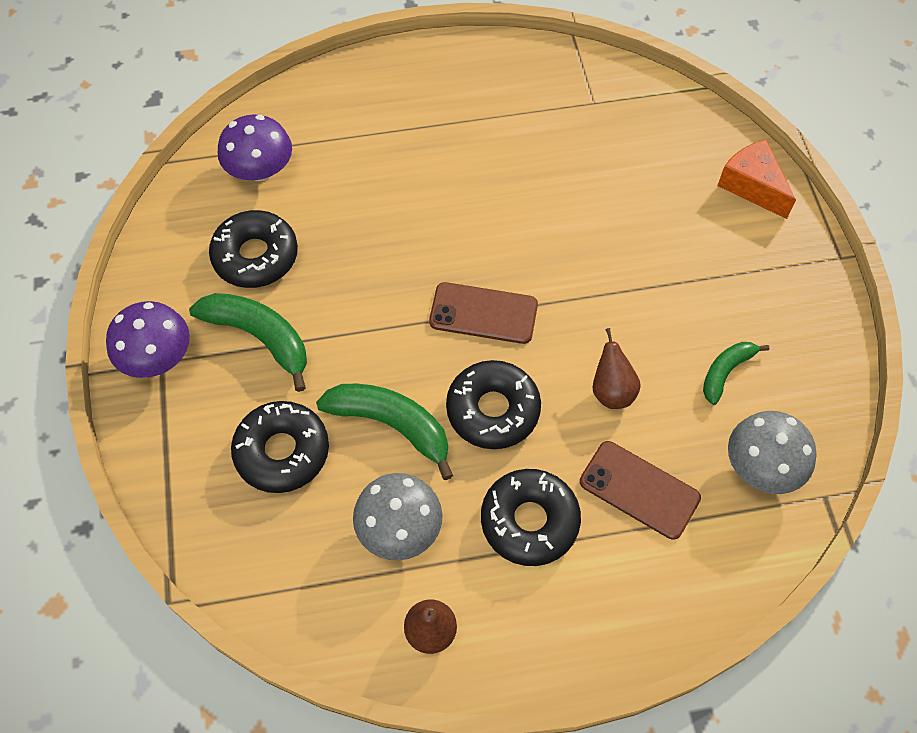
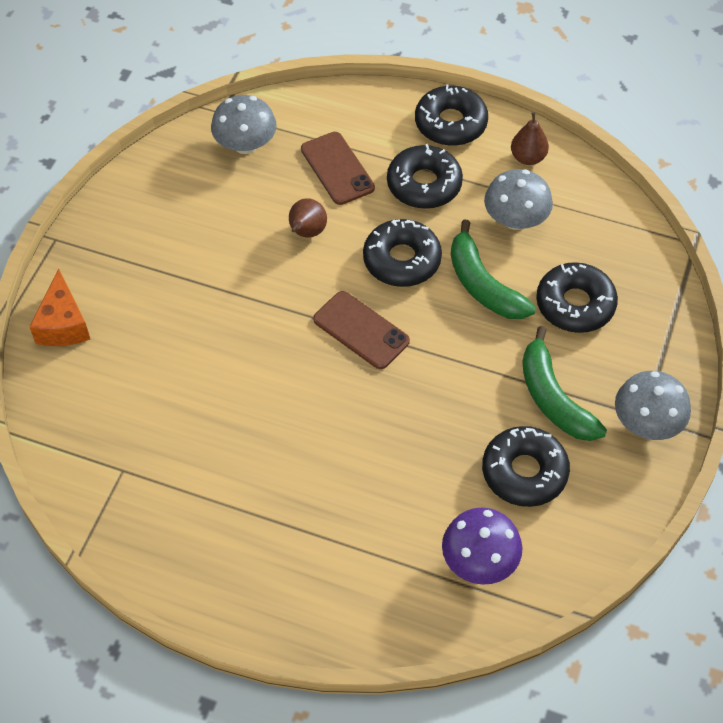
camera: 150 degrees left, 5 degrees down
purple mushroom [106,301,190,378] -> grey mushroom [615,371,691,440]
green banana [703,342,769,405] -> none
none -> black donut [415,84,488,146]

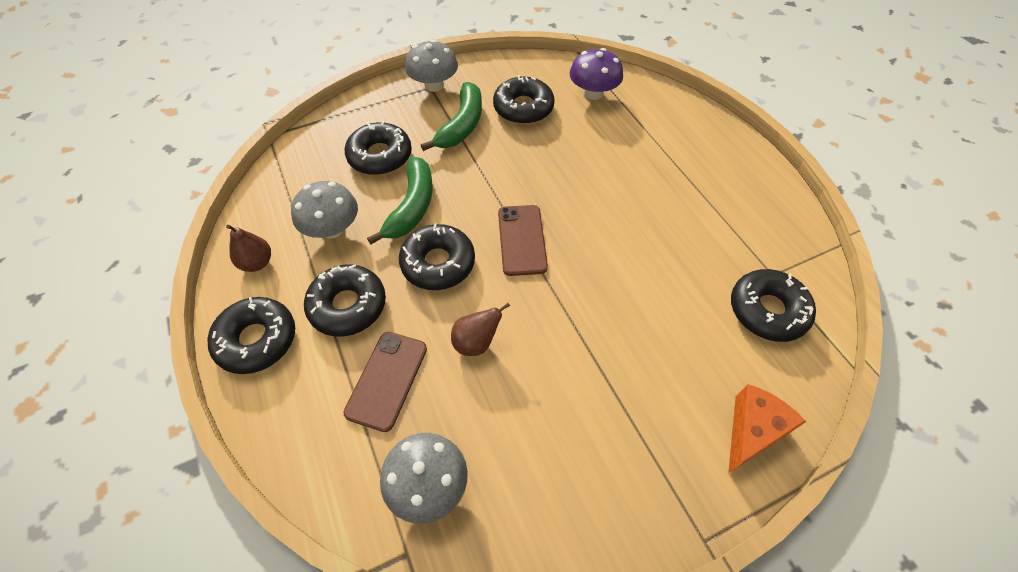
camera: 135 degrees left, 0 degrees up
none -> black donut [731,269,816,342]

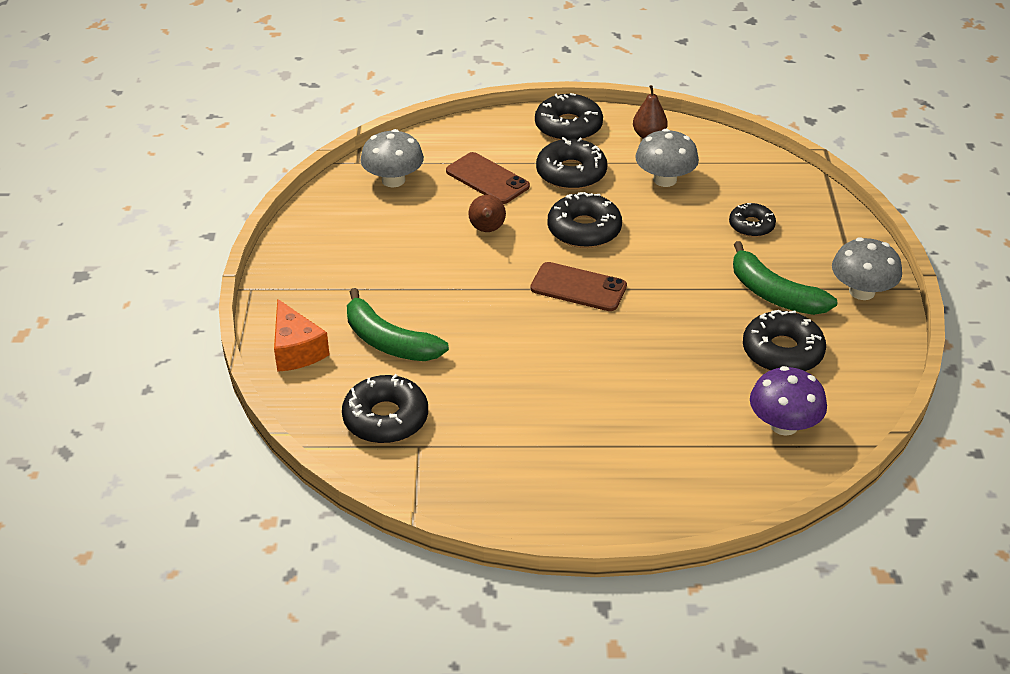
camera: 115 degrees right, 15 degrees down
black donut [345,121,412,175] -> black donut [729,203,776,237], size x0.62
green banana [367,156,433,244] -> green banana moved to [347,288,449,361]

